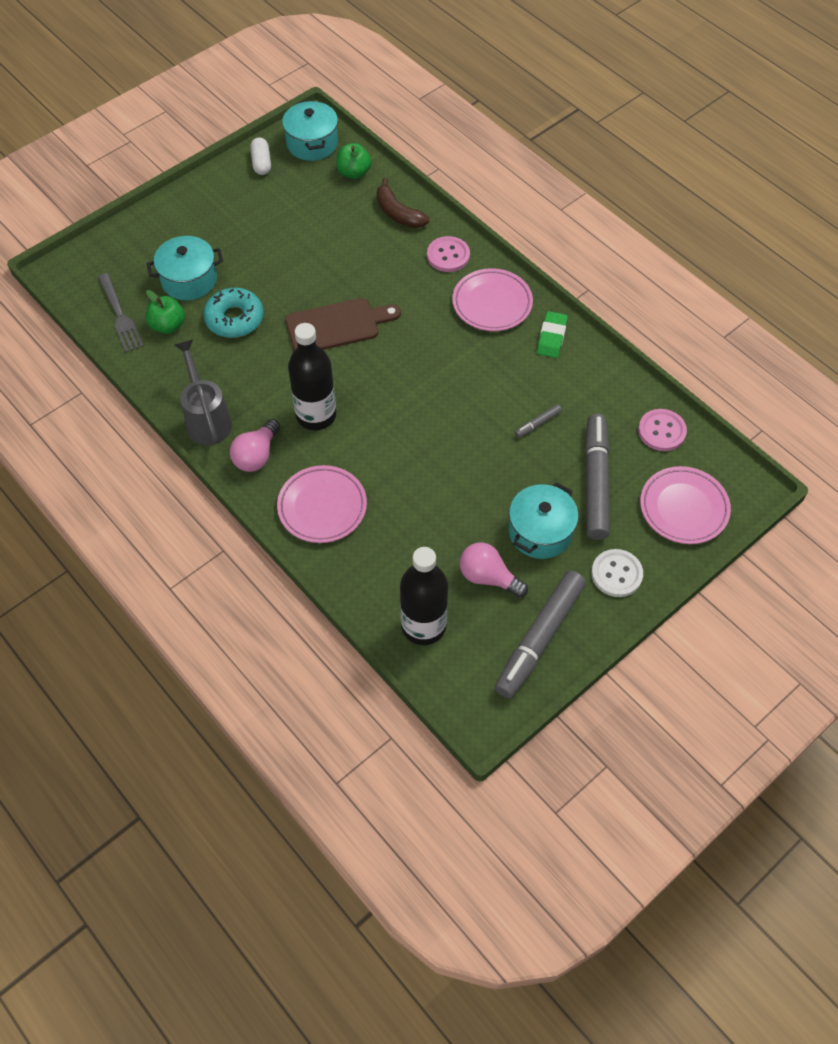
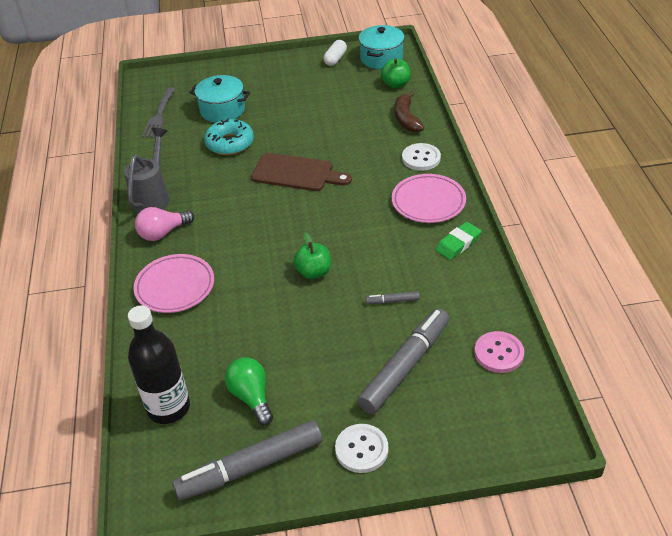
camera: 35 degrees right, 15 degrees down
green apple [146,290,185,334] -> green apple moved to [293,232,331,279]
black bottle [288,323,336,430] -> none
pink button [427,236,470,272] -> white button [402,143,441,171]
pink light bulb [460,543,528,598] -> green light bulb [225,357,273,425]
turquoise pot [509,482,578,559] -> none
pink plate [640,466,731,544] -> none

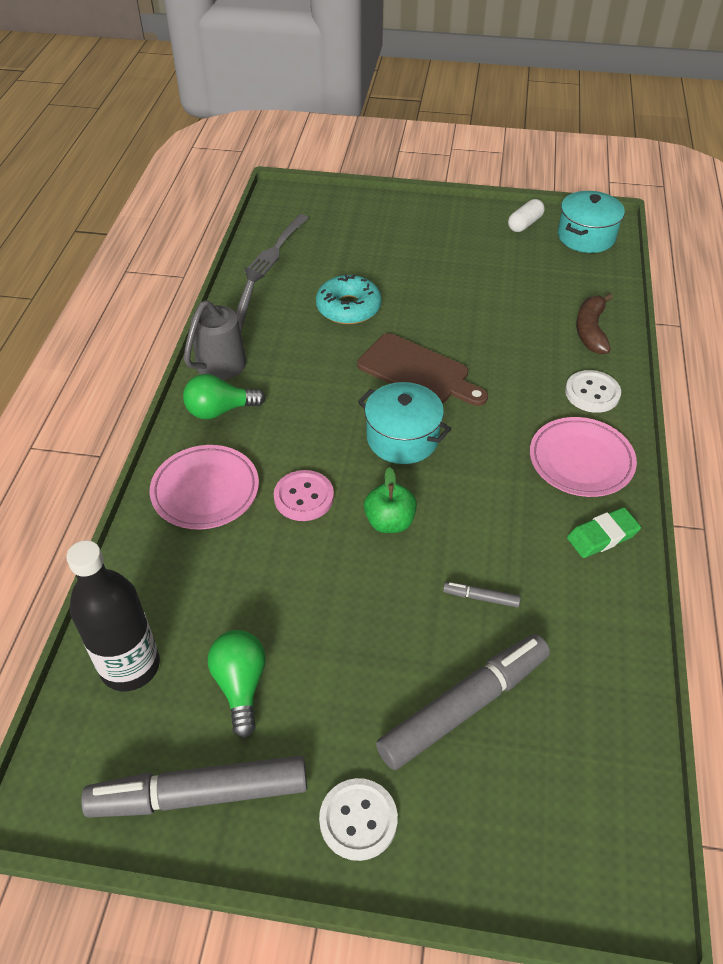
camera: 15 degrees right, 5 degrees up
pink light bulb [135,207,194,241] -> green light bulb [183,374,265,419]
turquoise pot [189,75,250,123] -> turquoise pot moved to [358,382,452,464]
green apple [381,58,410,88] -> none
pink button [474,331,524,373] -> pink button moved to [274,470,334,521]

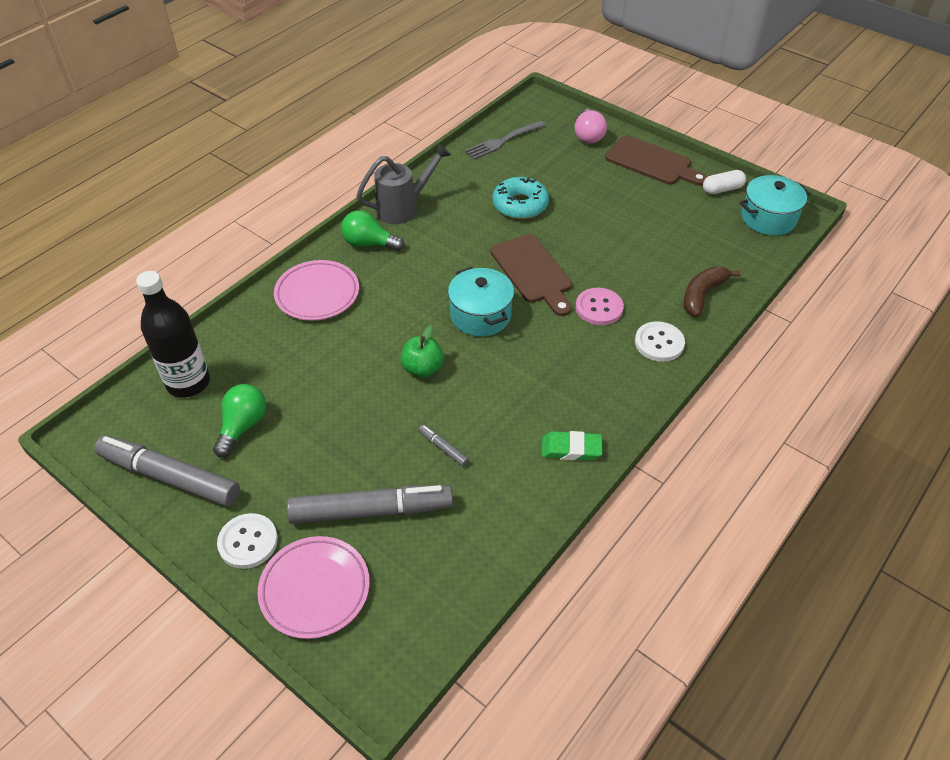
camera: 30 degrees right, 0 degrees up
pink button [274,470,334,521] -> pink button moved to [576,288,624,325]
pink plate [530,417,637,497] -> pink plate moved to [257,536,370,639]
none -> pink light bulb [575,108,607,144]
none -> brown cutting board [605,136,708,186]

